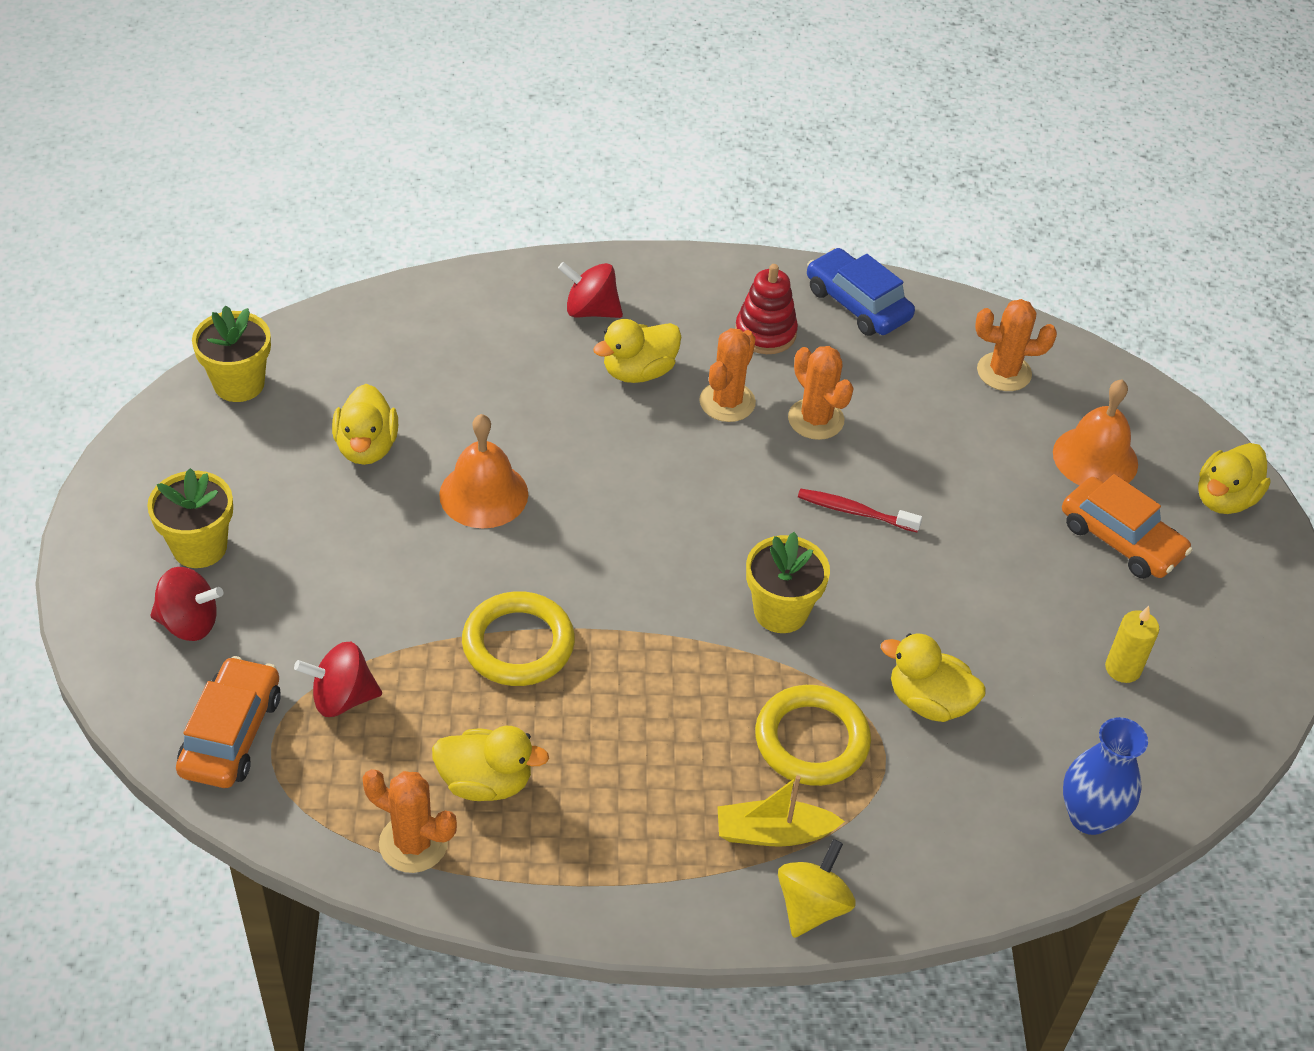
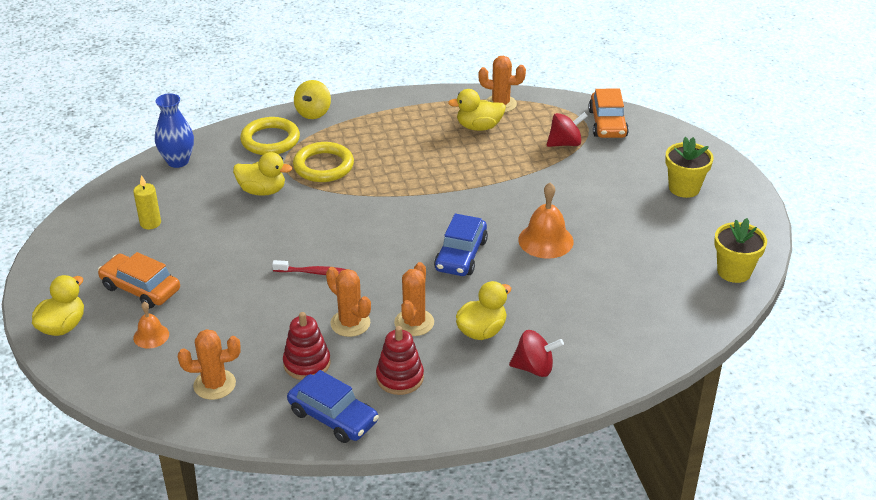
camera: 170 degrees right, 10 degrees down
red spinning top [150,567,223,641] -> none
yellow duck [332,384,398,465] -> none
yellow ring [462,591,575,686] -> yellow ring moved to [240,117,300,155]
yellow boat [717,775,845,847] -> none
yellow flower pot [746,532,830,633] -> none
orange bell [1053,379,1138,485] -> orange bell [133,302,169,349], size x0.59
none -> red stacking toy [283,312,331,380]
none -> blue car [434,213,488,276]

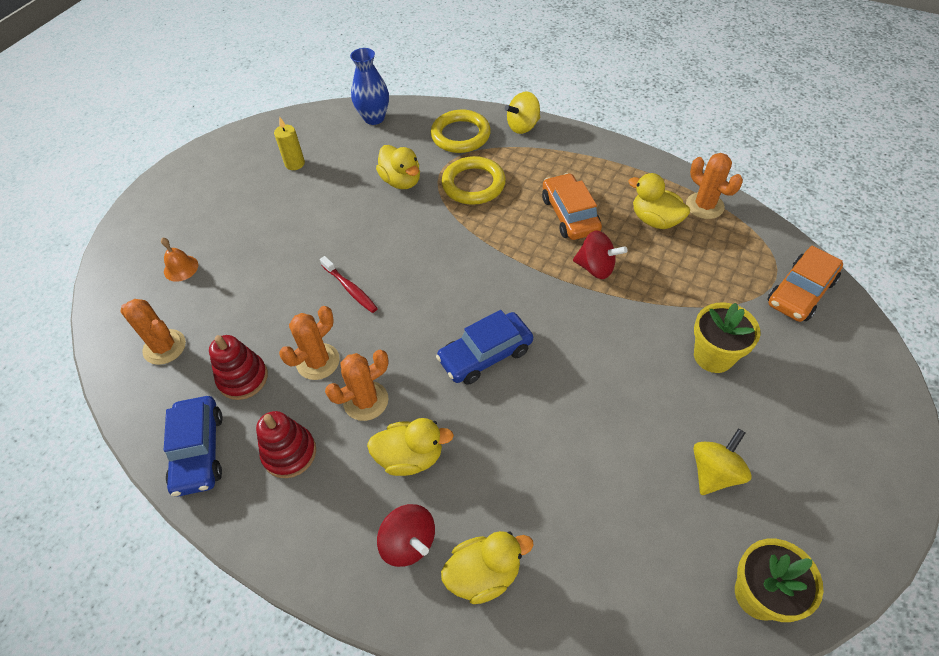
camera: 45 degrees right, 15 degrees up
yellow duck [32,275,84,336] -> yellow duck moved to [441,531,533,604]
orange car [98,252,180,309] -> orange car moved to [542,173,602,240]
orange cactus [326,267,371,337] -> orange cactus turned 45 degrees clockwise [279,306,340,380]
orange bell [518,182,574,259] -> none
red spinning top [547,112,587,147] -> red spinning top moved to [573,231,628,279]
yellow flower pot [665,137,713,198] -> yellow flower pot moved to [694,302,761,373]
none -> yellow spinning top [693,429,752,495]

